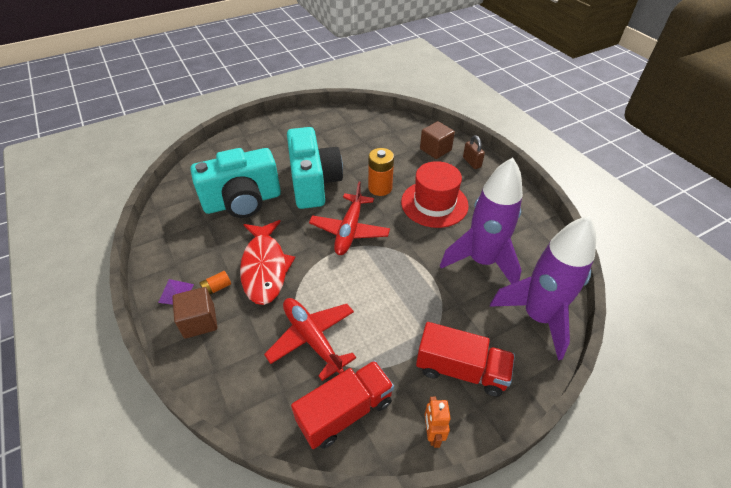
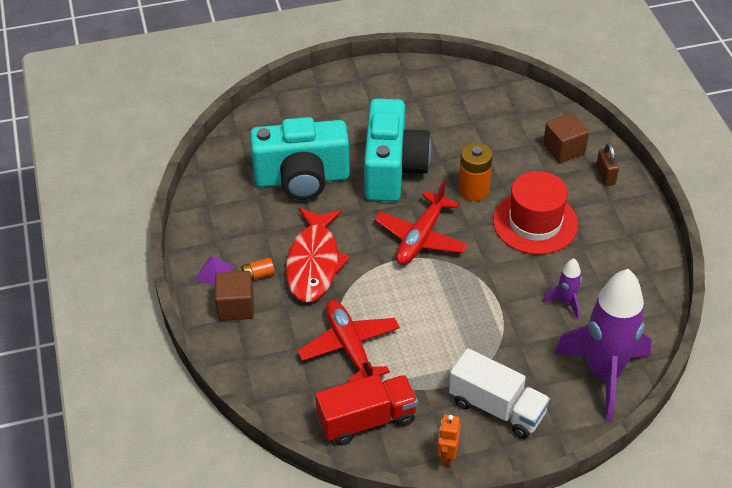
camera: 15 degrees right, 0 degrees up
red truck [416,322,515,397] -> white truck [449,348,550,439]
purple rocket [440,157,523,284] -> purple rocket [543,258,582,320], size x0.44

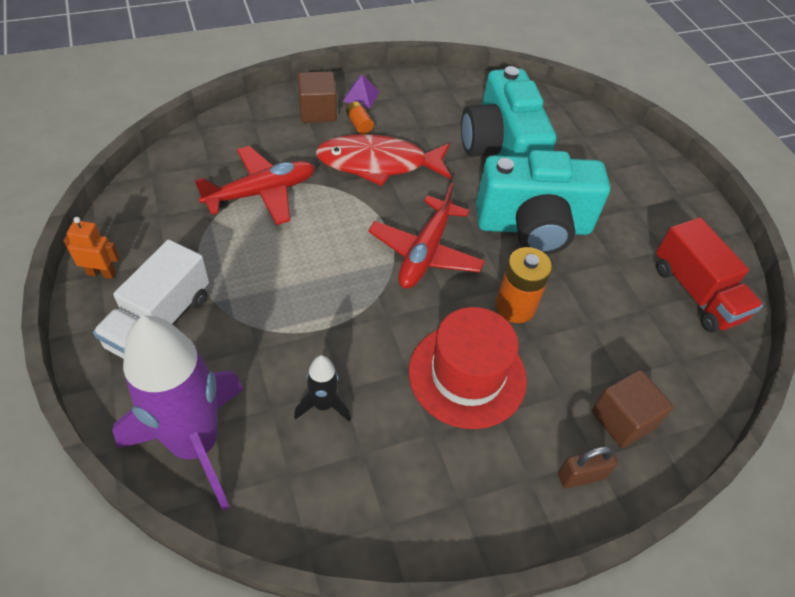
camera: 80 degrees right, 5 degrees up
red truck [315,374,418,445] -> red truck moved to [656,217,763,333]
red plane [374,180,468,265] -> red plane turned 90 degrees counterclockwise [368,182,485,288]
purple rocket [543,258,582,320] -> black rocket [294,355,351,421]

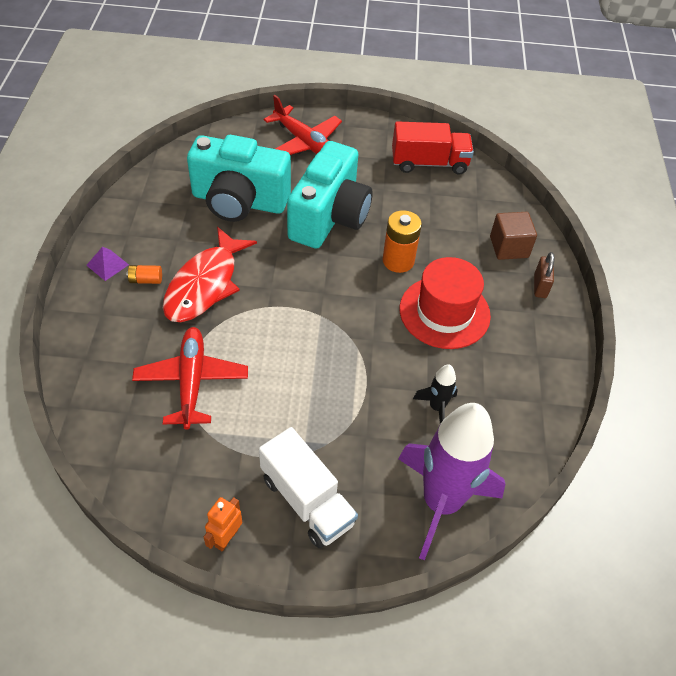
camera: 65 degrees left, 0 degrees up
brown cube [297,71,337,123] -> none
red plane [368,182,485,288] -> red plane moved to [264,95,342,155]

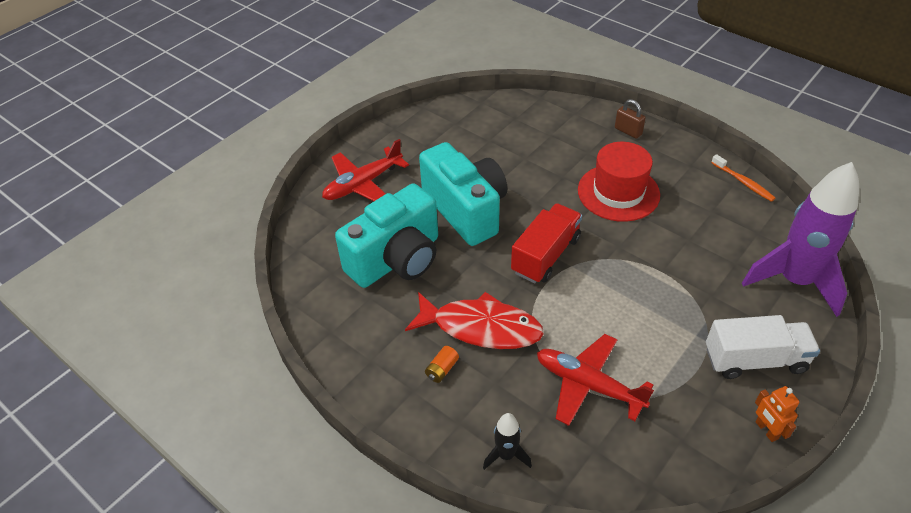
camera: 50 degrees left, 5 degrees down
purple pyramid [86,247,129,281] -> none
red fish [163,227,257,322] -> red fish turned 45 degrees counterclockwise [405,292,544,349]
red plane [264,95,342,155] -> red plane turned 150 degrees clockwise [322,139,409,201]
orange battery [383,210,422,273] -> none
red truck [392,121,474,175] -> red truck moved to [511,203,582,283]
black rocket [413,364,458,424] -> black rocket moved to [483,413,532,470]
brown cube [490,212,537,260] -> none
none -> orange toothbrush [711,154,775,202]

